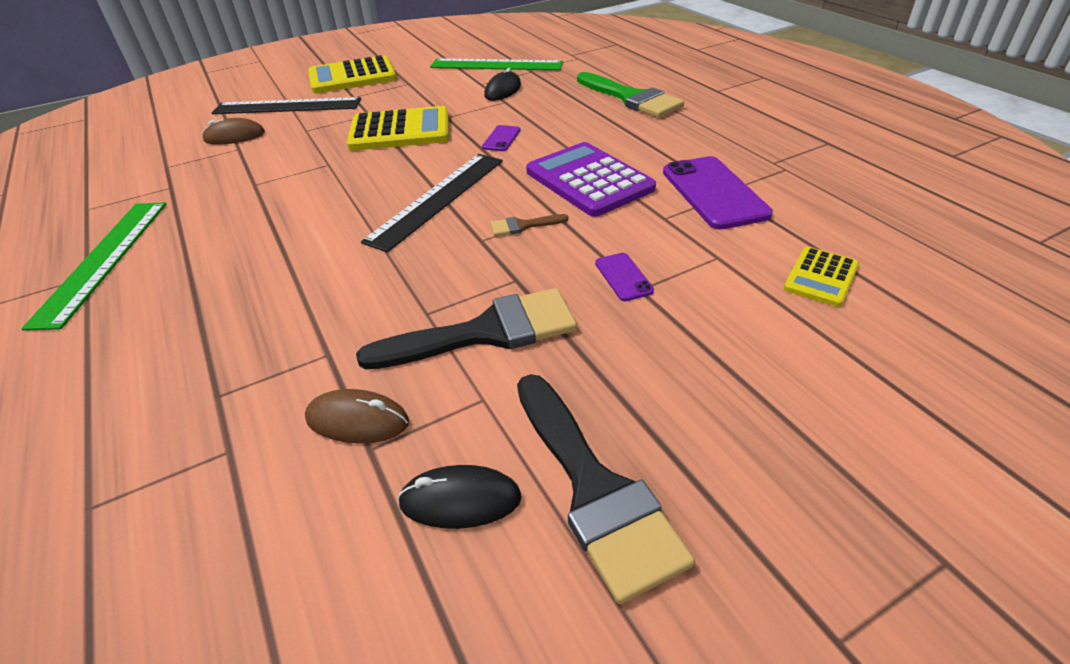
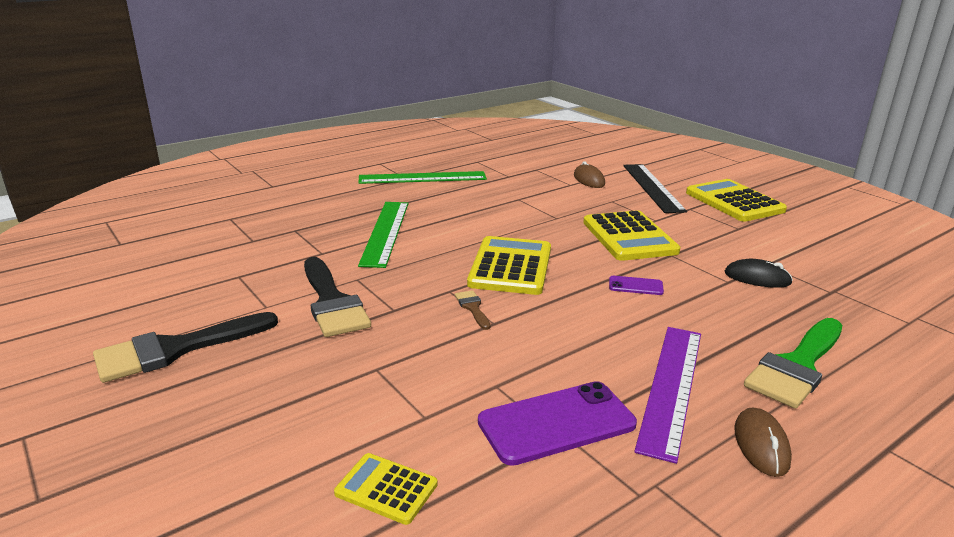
camera: 80 degrees right, 15 degrees down
brown mouse [305,389,409,444] -> brown mouse moved to [734,408,792,477]
black ruler [361,154,503,252] -> yellow calculator [467,236,551,295]
black mouse [398,465,522,529] -> none
green ruler [430,58,563,70] -> green ruler moved to [358,202,409,268]
purple calculator [526,142,656,217] -> none
purple phone [595,253,654,301] -> none
none -> purple ruler [634,327,701,464]

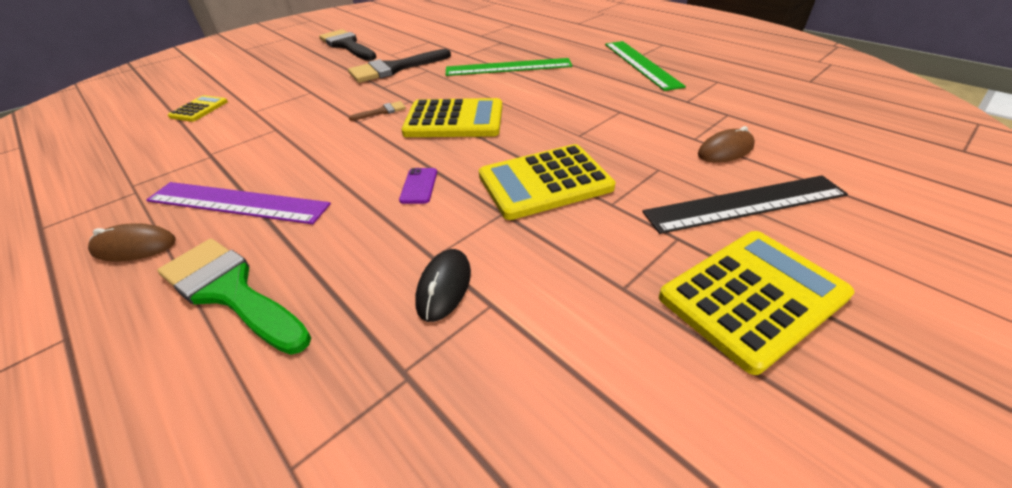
camera: 85 degrees right, 15 degrees up
purple phone [478,381,637,466] -> none

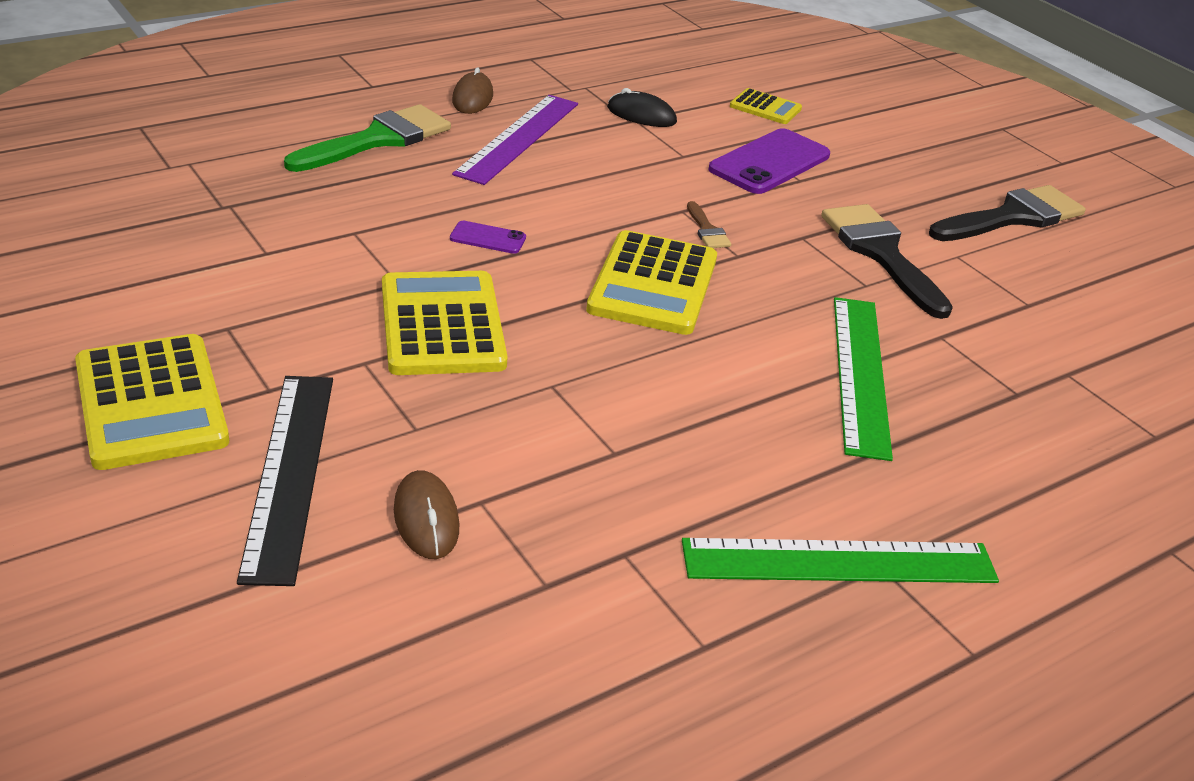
camera: 95 degrees right, 5 degrees down
black mouse [415,249,471,322] -> black mouse moved to [607,88,677,127]
none -> purple phone [708,128,830,194]

